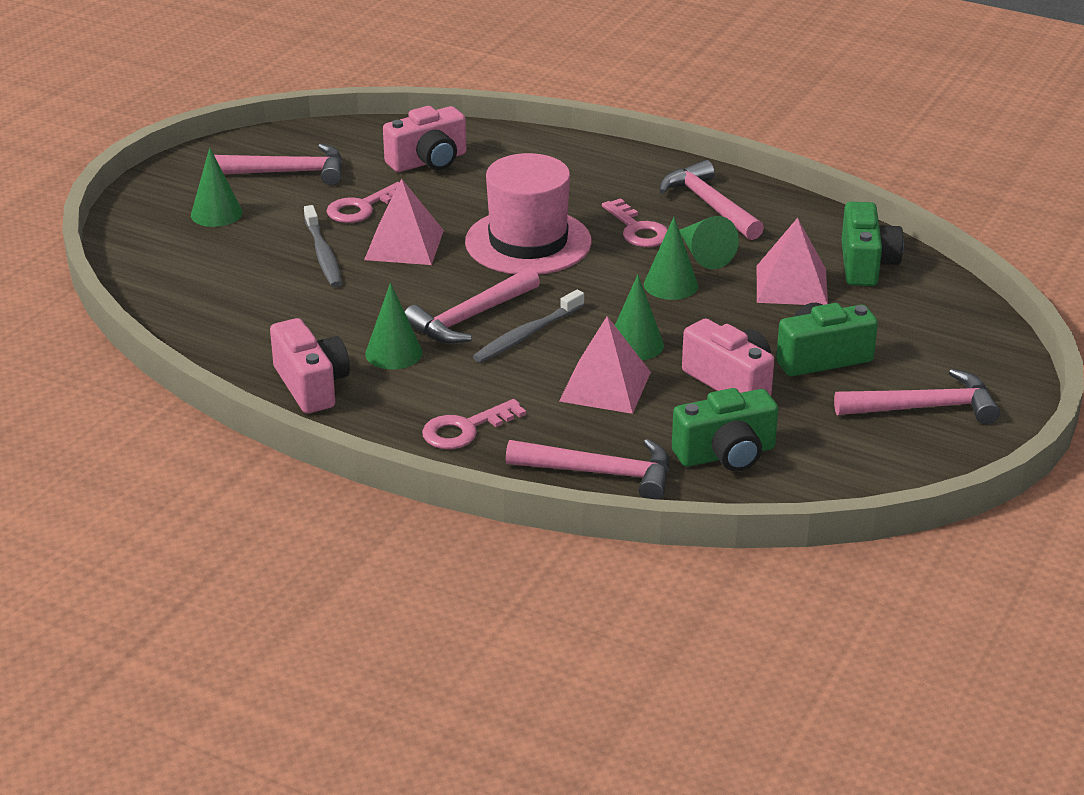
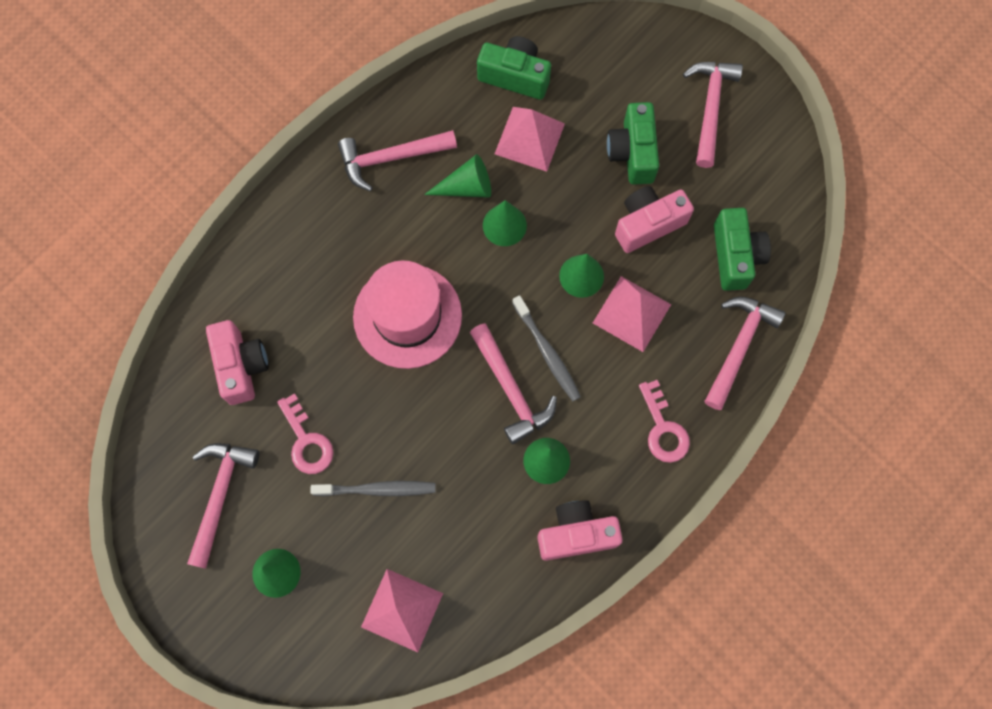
camera: 75 degrees left, 40 degrees up
pink pyramid [364,178,444,265] -> pink pyramid moved to [361,569,443,652]
pink key [602,198,668,247] -> none

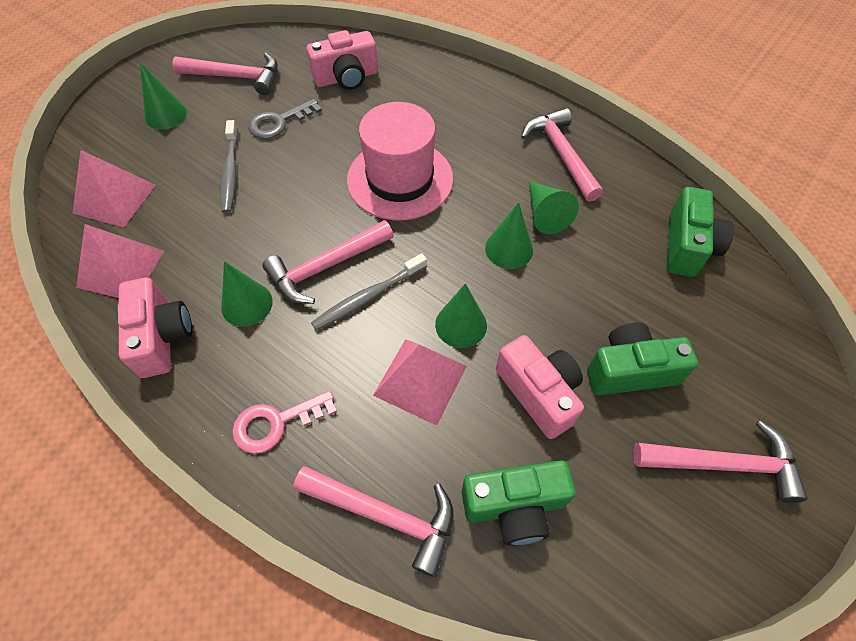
camera: 85 degrees right, 15 degrees down
pink key [277,393,334,474] -> grey key [248,99,322,139]
pink pyramid [495,107,565,172] -> pink pyramid moved to [76,224,164,298]

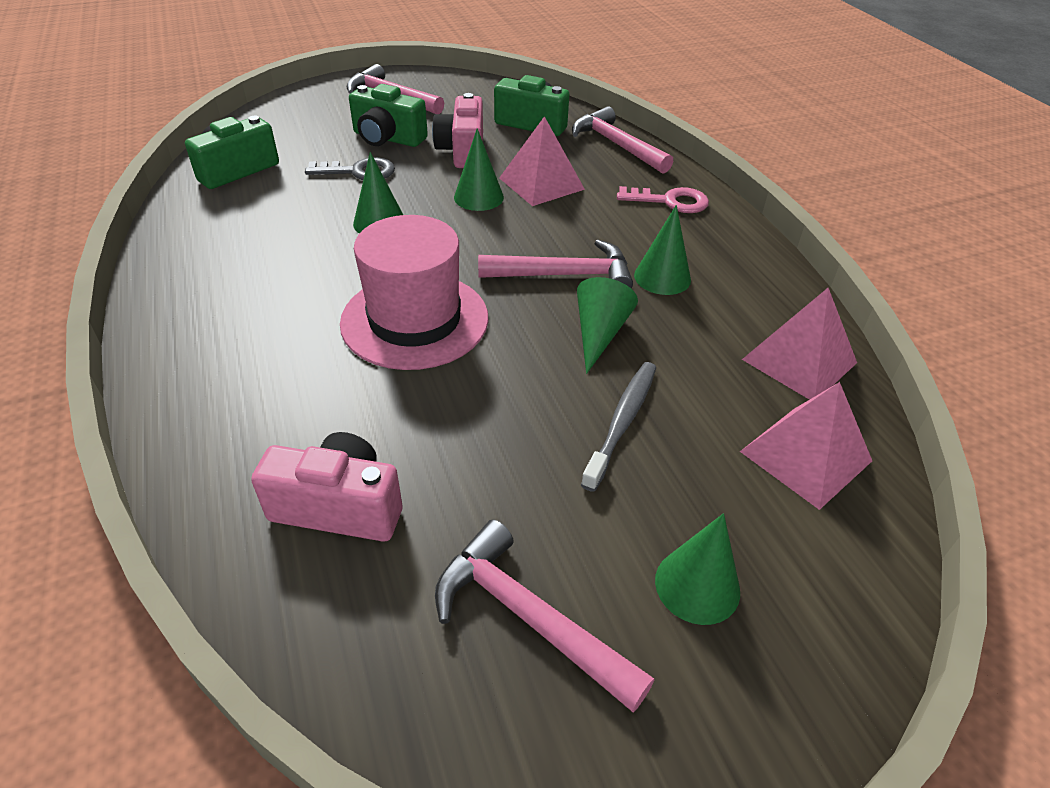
camera: 150 degrees left, 15 degrees down
pink camera [118,277,192,378] -> none
grey key [248,99,322,139] -> grey key moved to [305,157,395,180]
grey toothbrush [311,253,427,330] -> none
pink hammer [521,108,603,202] -> none
green cone [529,181,579,234] -> green cone moved to [577,277,638,374]

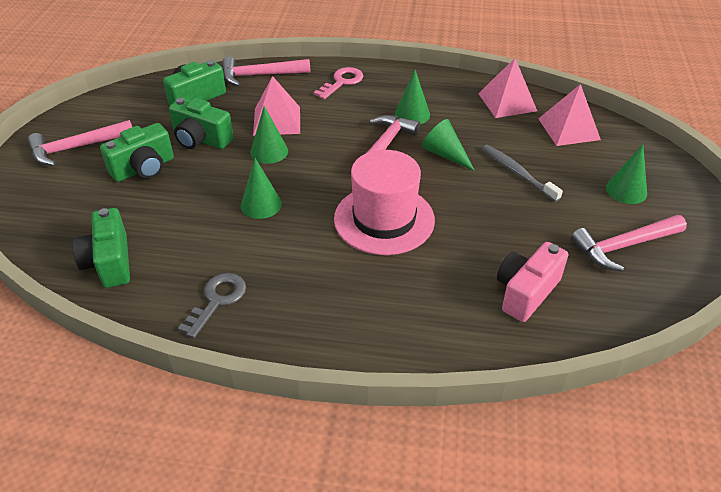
camera: 60 degrees left, 0 degrees up
grey key [305,157,395,180] -> grey key moved to [178,273,246,338]
pink camera [432,93,483,168] -> green camera [169,97,234,149]

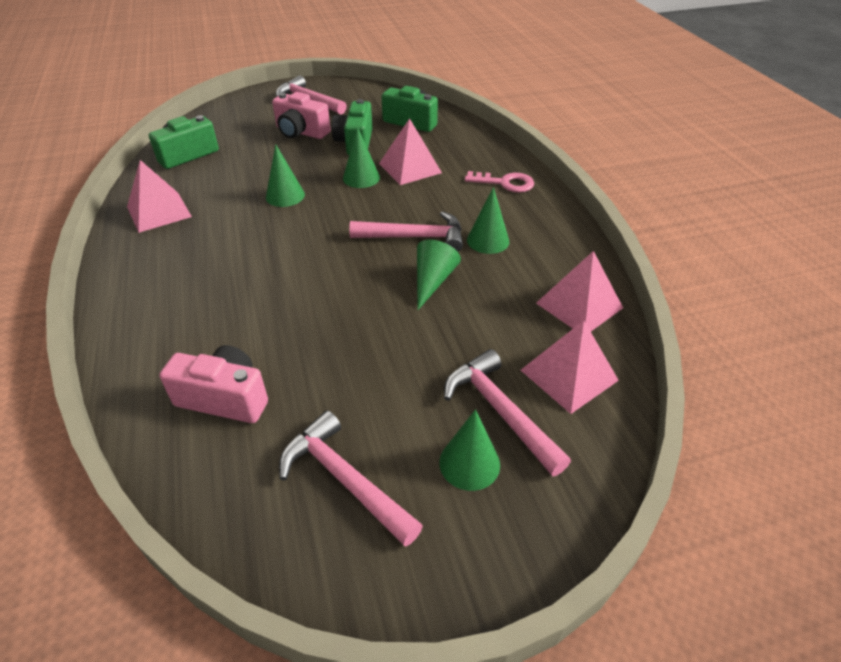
camera: 65 degrees right, 0 degrees up
green camera [100,123,174,182] -> pink camera [272,92,331,139]
grey key [178,273,246,338] -> pink pyramid [127,160,192,233]
pink hammer [222,56,311,86] -> pink hammer moved to [444,349,571,476]
pink hat [334,150,435,255] -> none
grey toothbrush [482,145,563,202] -> none

